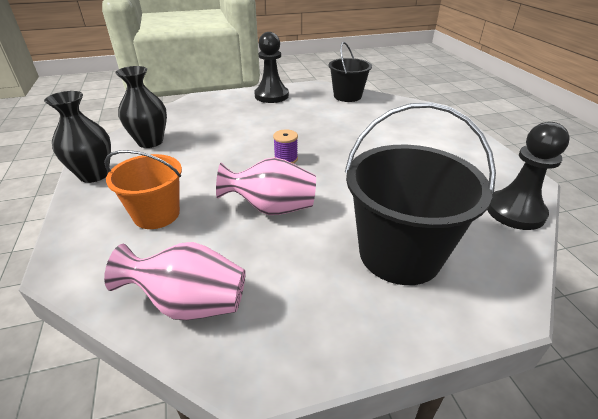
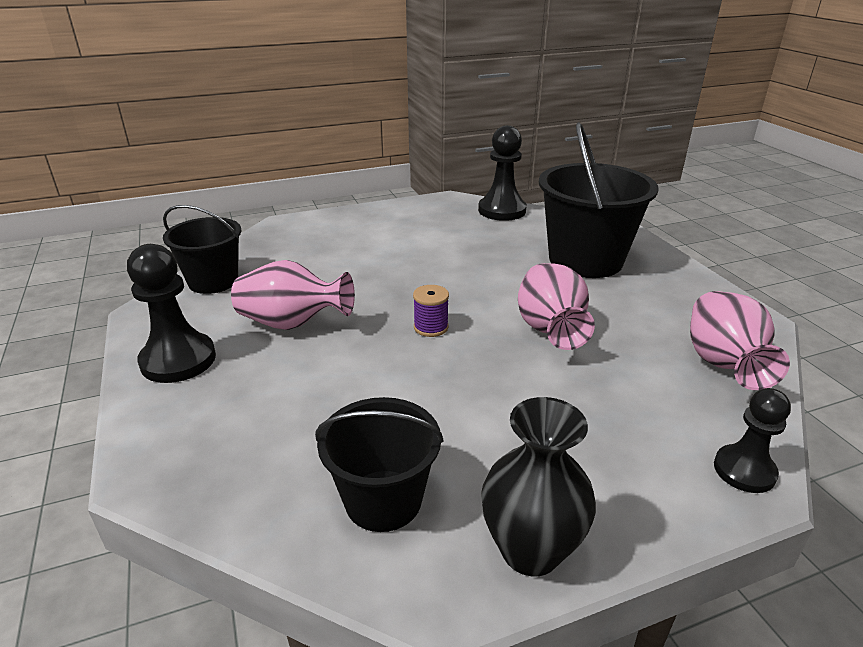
camera: 95 degrees left, 5 degrees down
orange bucket [104,150,182,229] -> none
black vase [115,66,167,148] -> black bucket [315,397,443,532]
none -> pink vase [231,260,355,330]
none -> black pawn [714,388,791,493]

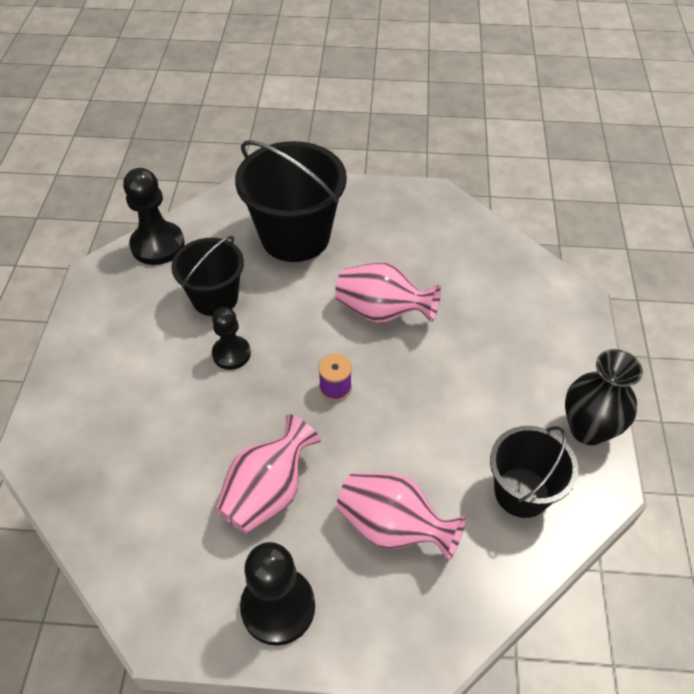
camera: 65 degrees left, 20 degrees up
black bucket [163,205,241,294] -> black bucket moved to [171,236,244,316]
pink vase [690,291,790,390] -> pink vase moved to [337,473,466,562]
black pawn [714,388,791,493] -> black pawn moved to [212,307,251,370]

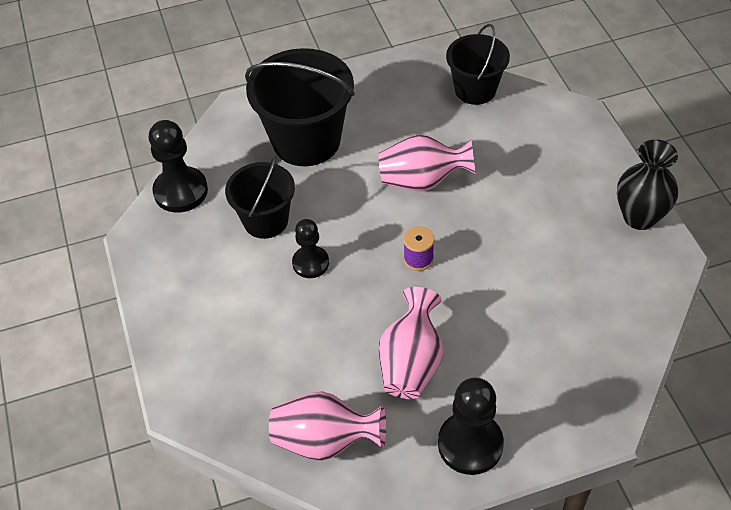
camera: 20 degrees left, 0 degrees up
pink vase [337,473,466,562] -> pink vase moved to [269,391,386,461]
black bucket [490,426,578,518] -> black bucket moved to [446,24,510,105]

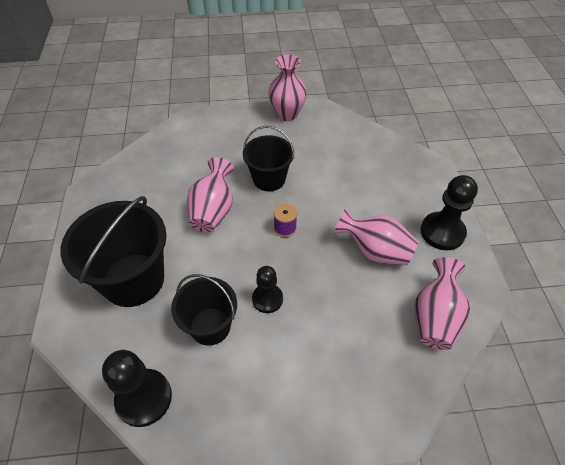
camera: 80 degrees left, 0 degrees up
black bucket [446,24,510,105] -> black bucket moved to [243,126,294,191]
black vase [617,140,678,230] -> pink vase [269,54,307,121]

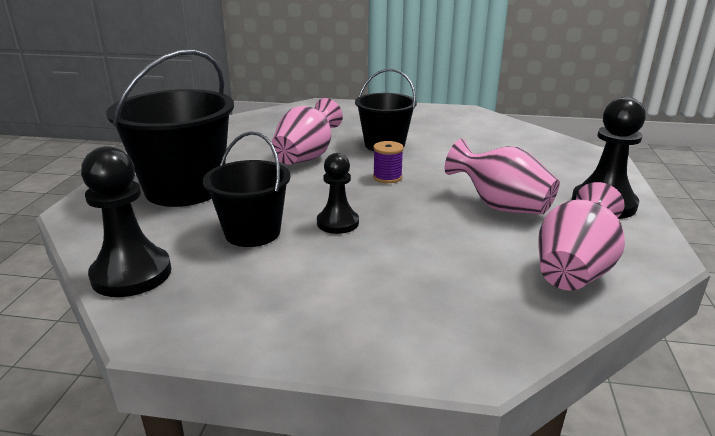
camera: 15 degrees right, 25 degrees down
pink vase [269,54,307,121] -> none

